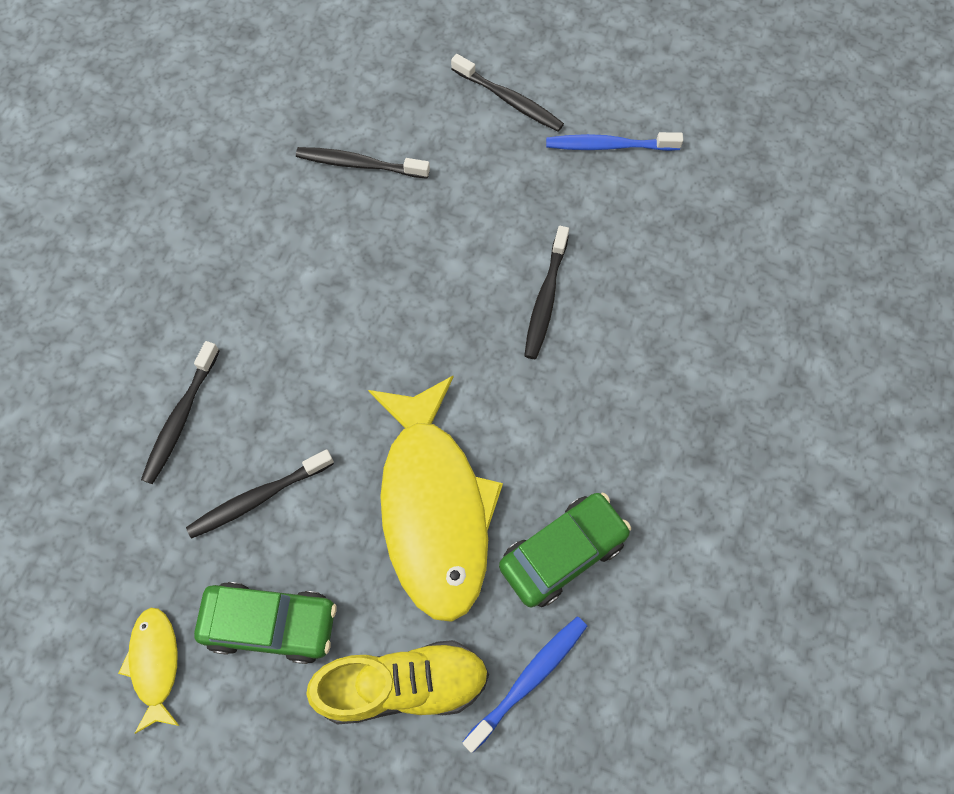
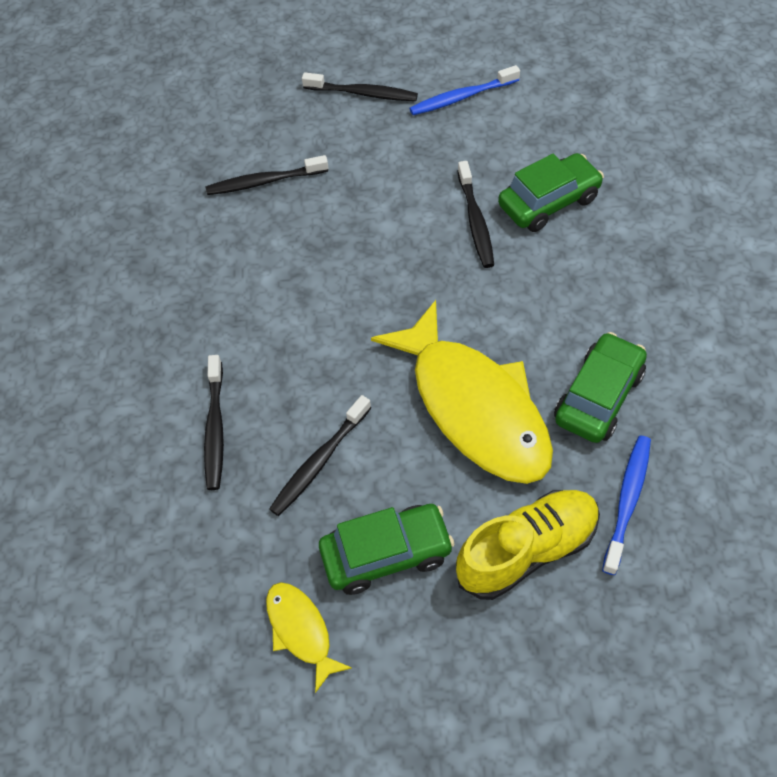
camera: 20 degrees left, 10 degrees down
none -> green car [498,153,604,232]

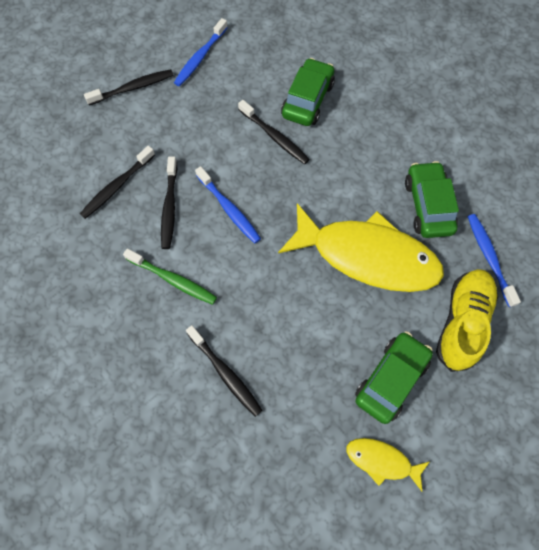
camera: 40 degrees left, 10 degrees up
black toothbrush [269,395,371,516] -> black toothbrush moved to [161,157,177,249]
none -> green toothbrush [123,249,217,305]
none -> blue toothbrush [195,166,261,244]

